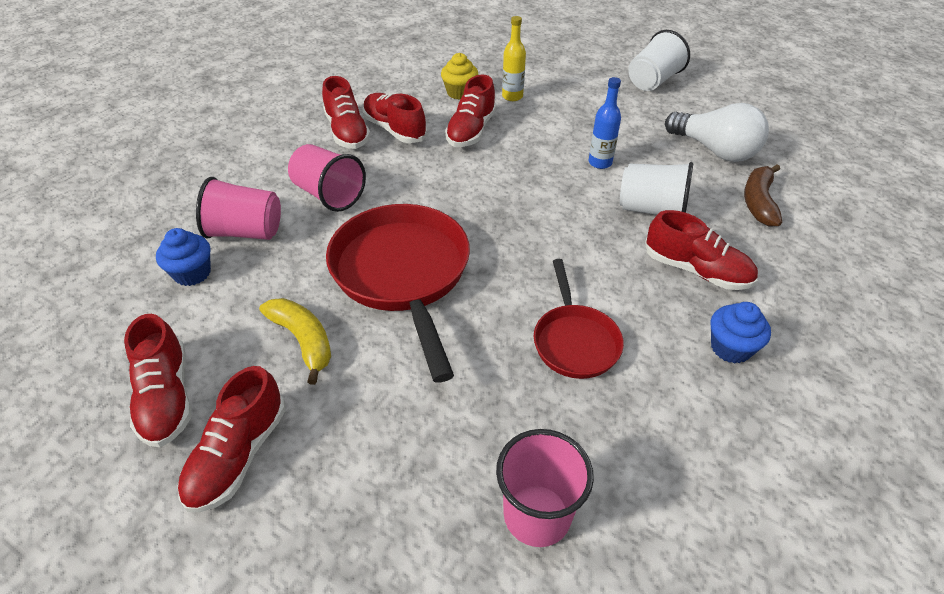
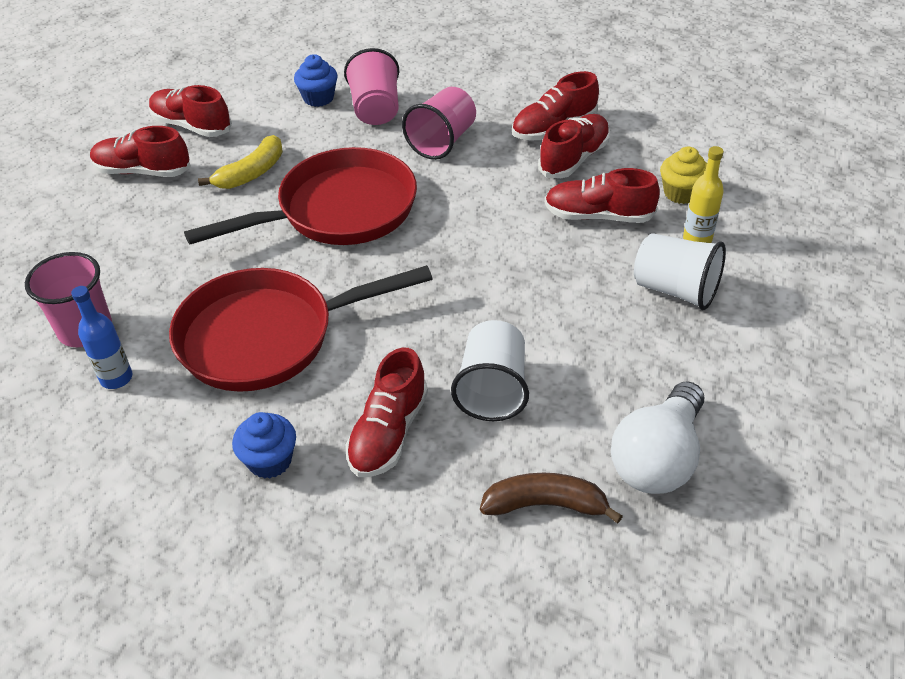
camera: 80 degrees right, 0 degrees up
red shoe [124,314,191,447] -> red shoe turned 60 degrees clockwise [149,85,232,137]
red pan [534,259,624,379] -> red pan [169,265,432,392], size x1.78
blue bottle [589,77,621,169] -> blue bottle moved to [71,286,132,389]
white cup [628,30,690,91] -> white cup moved to [634,233,726,310]

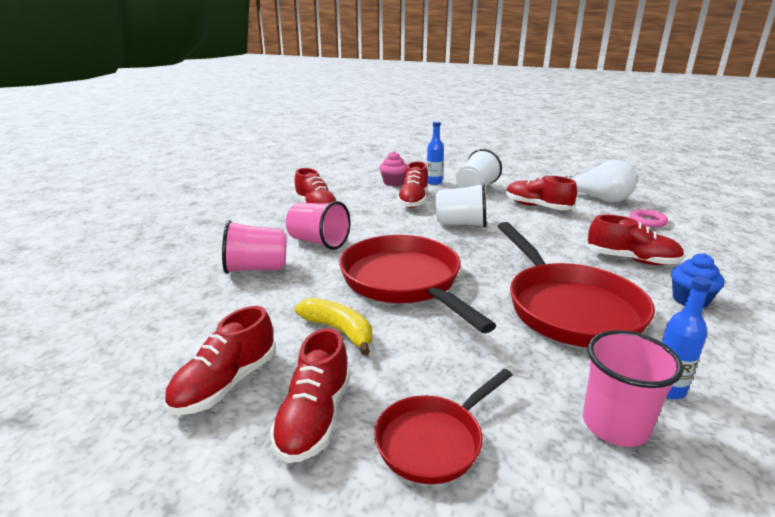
camera: 90 degrees left, 20 degrees down
blue cupcake [294,54,338,107] -> none
white cup [451,320,529,421] -> white cup moved to [436,183,486,228]
brown banana [480,473,623,524] -> pink ring [630,209,668,228]
red shoe [538,114,610,178] -> red shoe moved to [506,176,577,210]
yellow cupcake [660,147,707,204] -> pink cupcake [379,151,407,186]
yellow bottle [683,146,724,243] -> blue bottle [427,121,444,185]
none -> red pan [374,369,512,484]

